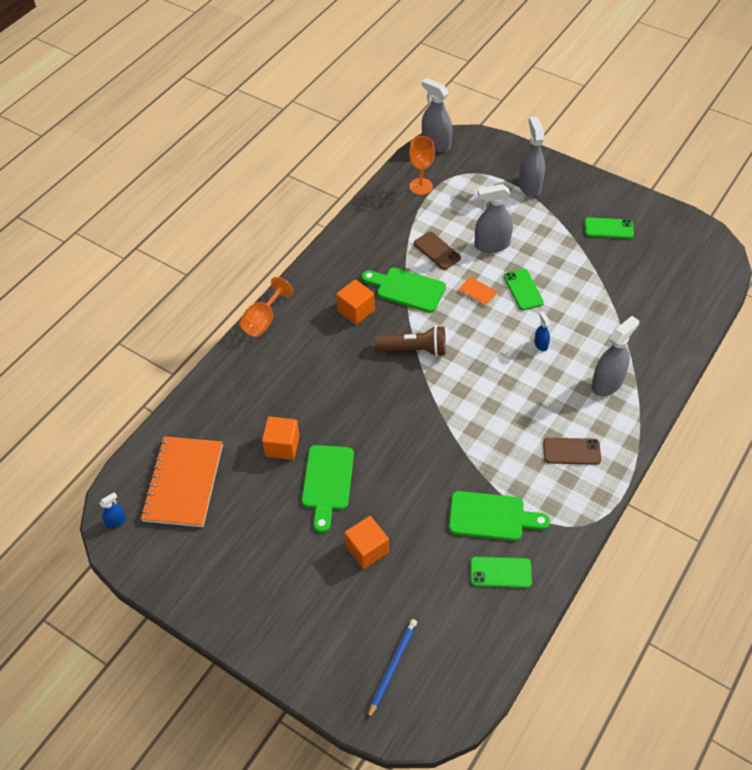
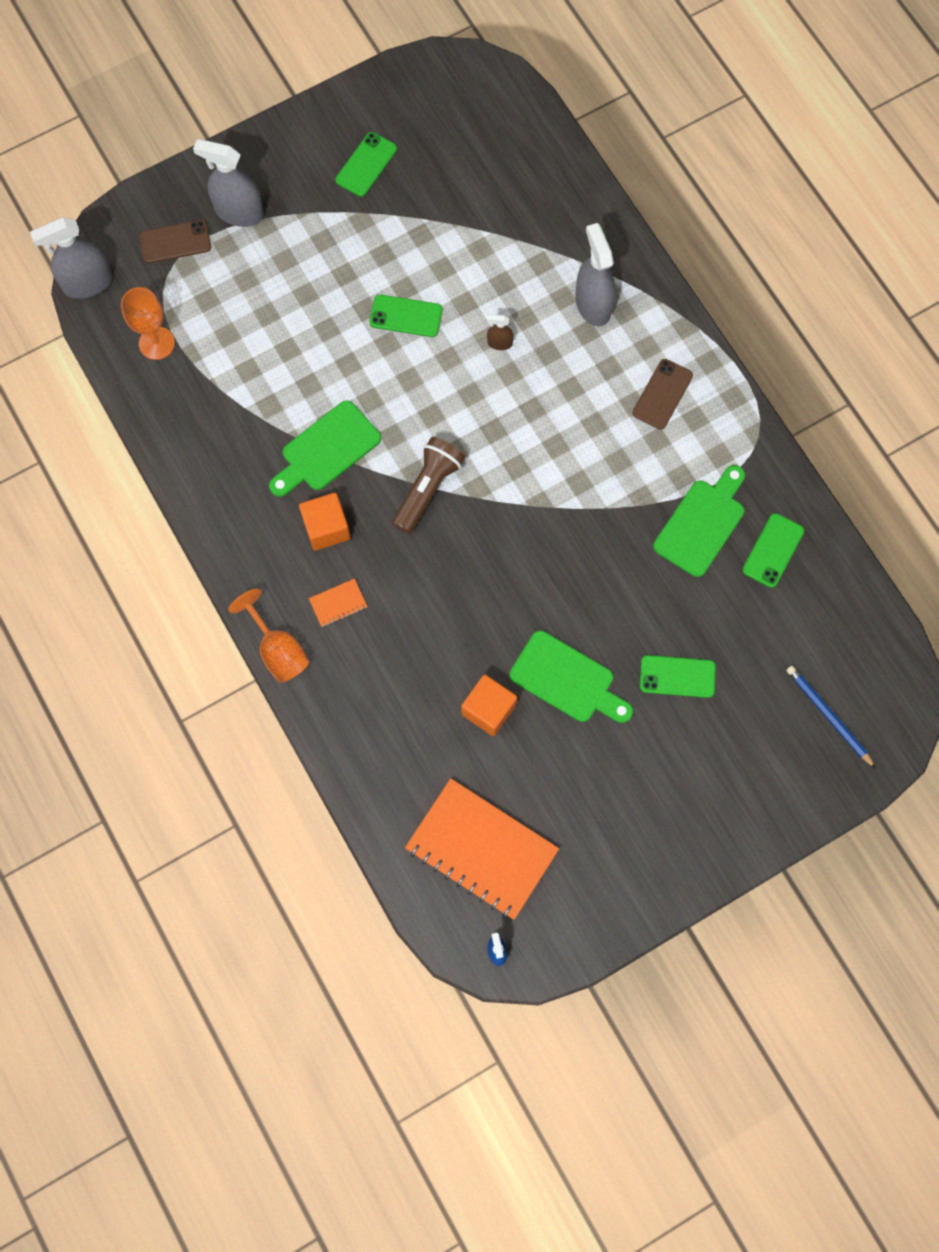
camera: 65 degrees left, 20 degrees up
orange cube [344,516,389,569] -> green phone [640,655,716,698]
brown phone [414,232,461,270] -> brown phone moved to [139,220,211,263]
orange notebook [458,277,498,307] -> orange notebook moved to [309,579,367,627]
grey spray bottle [475,184,513,253] -> none
blue spray bottle [534,312,550,351] -> brown spray bottle [487,314,514,350]

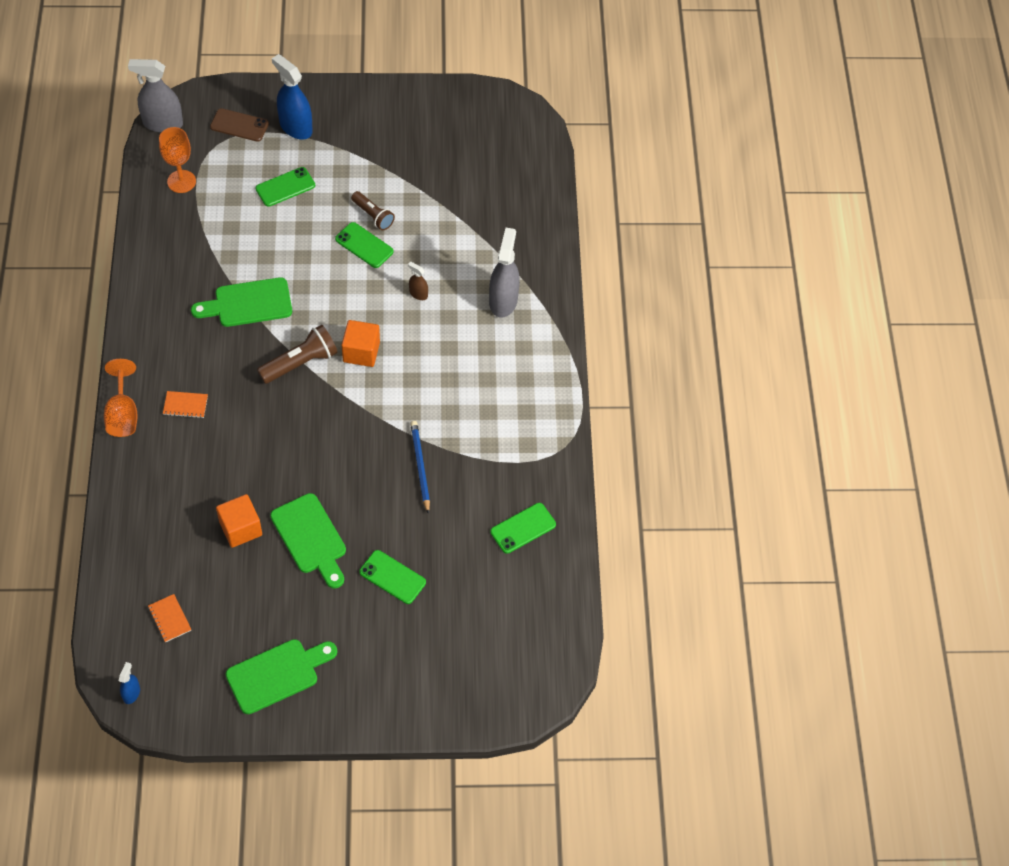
camera: 25 degrees right, 15 degrees down
grey spray bottle [193,139,264,227] -> blue spray bottle [272,54,313,139]
orange cube [299,493,351,551] -> orange cube moved to [342,320,380,367]
green phone [335,132,397,197] -> green phone moved to [255,167,315,207]
orange notebook [405,778,559,920] -> orange notebook [148,594,191,642], size x0.40
brown phone [632,359,693,430] -> none
green cutting board [653,465,745,577] -> green cutting board moved to [226,639,337,714]
blue pencil [786,666,876,769] -> blue pencil moved to [410,421,430,514]
none -> brown flashlight [351,191,395,230]

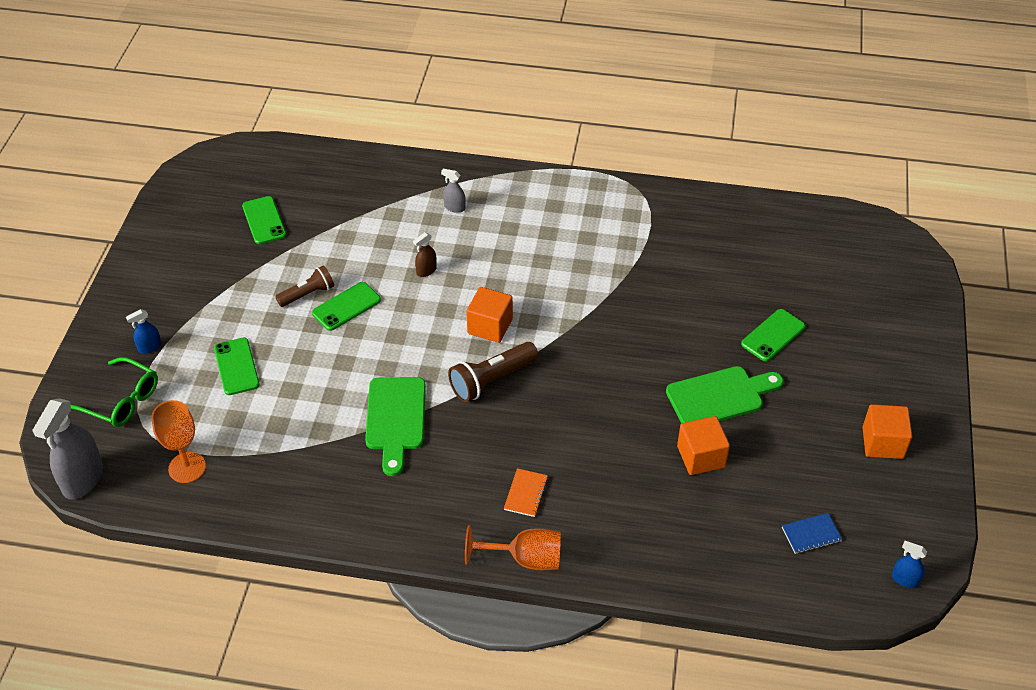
camera: 75 degrees left, 10 degrees down
orange notebook [148,594,191,642] -> blue notebook [782,513,843,554]
brown phone [210,108,269,142] -> green glasses [71,357,158,427]
green cutting board [226,639,337,714] -> orange cube [862,404,912,459]
brown flashlight [257,325,338,384] -> brown flashlight turned 105 degrees counterclockwise [448,342,538,402]
blue spray bottle [272,54,313,139] -> blue spray bottle [126,309,161,354], size x0.49
blue pencil [410,421,430,514] -> none
grey spray bottle [489,228,520,317] -> grey spray bottle [441,169,466,213], size x0.49
green phone [490,503,556,554] -> green phone moved to [242,196,286,244]

